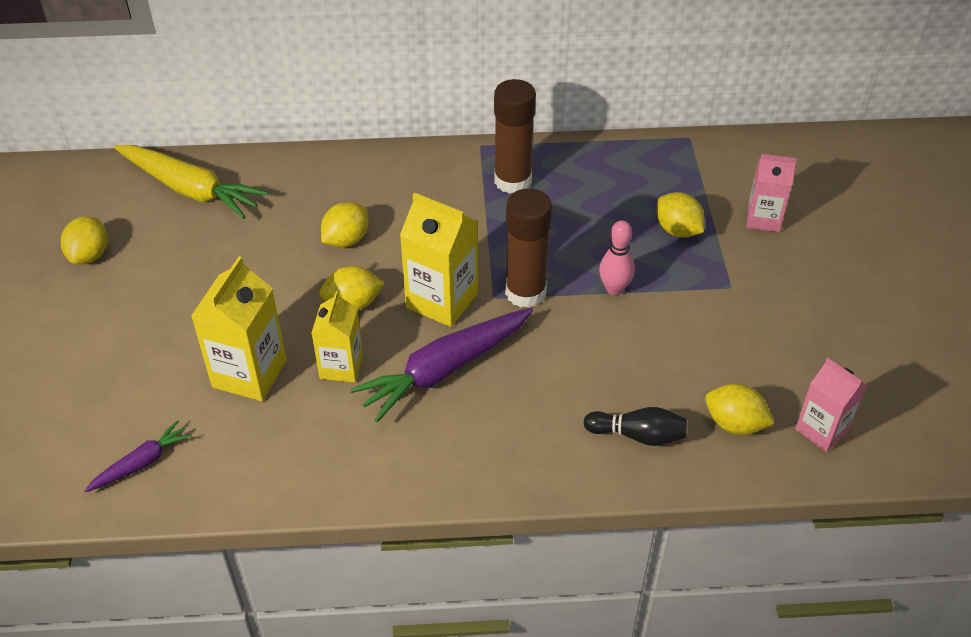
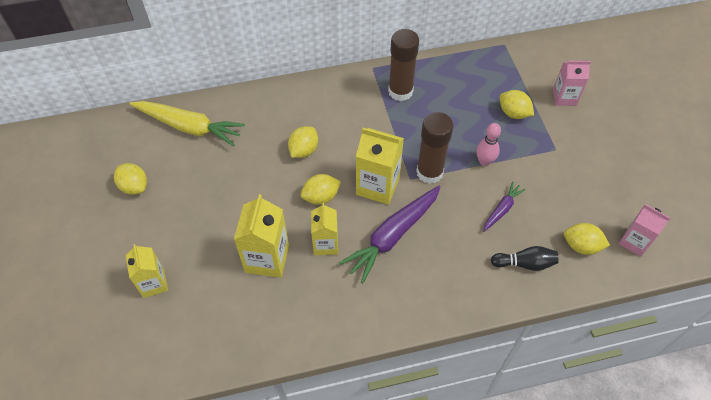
camera: 10 degrees left, 10 degrees up
yellow lemon [61,216,108,264] -> yellow lemon turned 45 degrees counterclockwise [114,163,147,195]
purple carrot [85,420,192,492] -> purple carrot moved to [483,182,526,232]
none -> yellow carton [125,244,168,298]

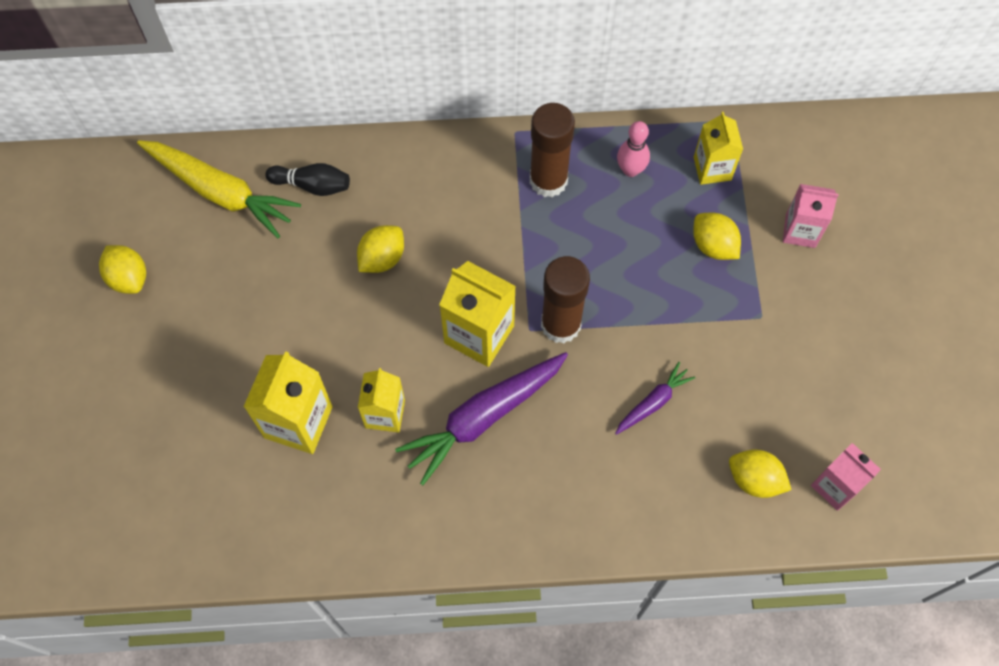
camera: 10 degrees right, 10 degrees up
yellow carton [125,244,168,298] -> yellow carton moved to [694,112,743,185]
yellow lemon [300,174,341,205] -> none
pink bowling pin [476,123,501,166] -> pink bowling pin moved to [617,121,650,177]
black bowling pin [491,246,559,271] -> black bowling pin moved to [265,163,350,196]

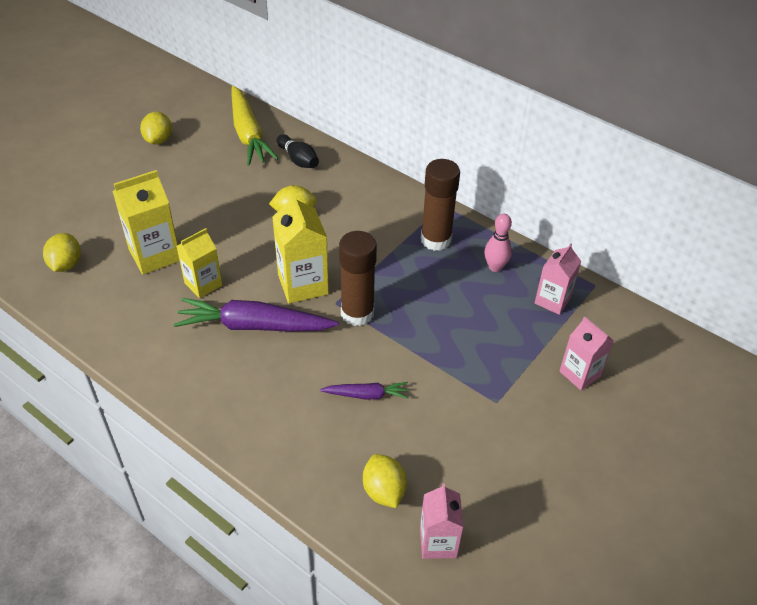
camera: 40 degrees right, 20 degrees down
yellow lemon [693,213,741,260] -> yellow lemon moved to [43,233,81,272]
yellow carton [694,112,743,185] -> pink carton [535,244,582,315]

